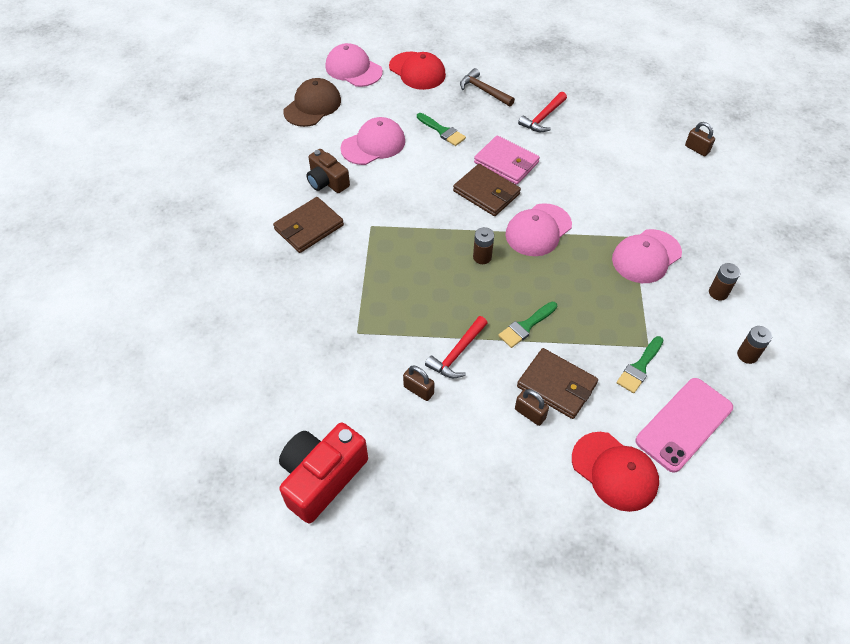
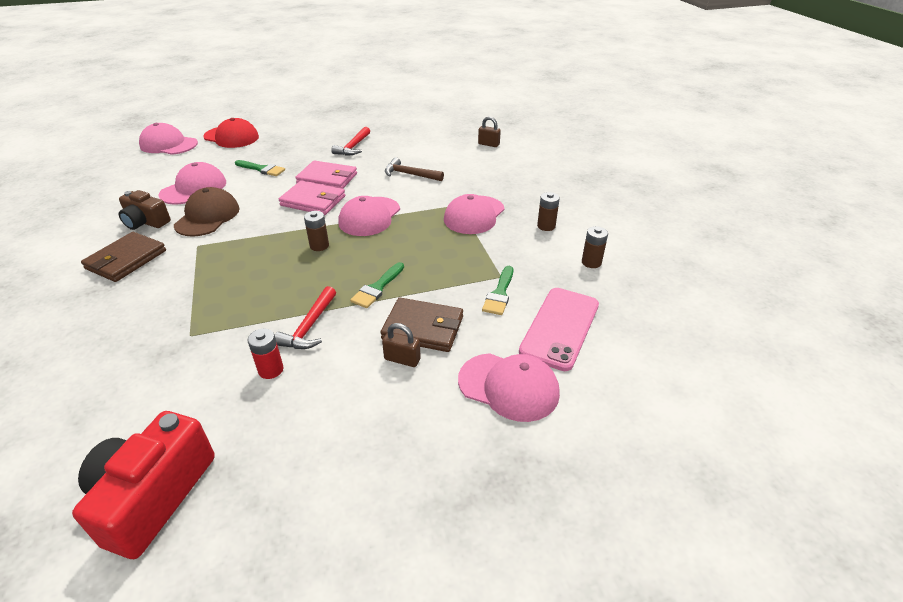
camera: 20 degrees left, 15 degrees down
brown cap [283,78,341,127] -> brown cap moved to [174,187,240,237]
brown padlock [403,365,434,401] -> red battery [248,329,284,379]
brown wallet [453,164,521,216] -> pink wallet [279,180,345,215]
brown hammer [460,68,515,106] -> brown hammer moved to [385,157,444,181]
red cap [572,432,659,512] -> pink cap [458,353,560,422]

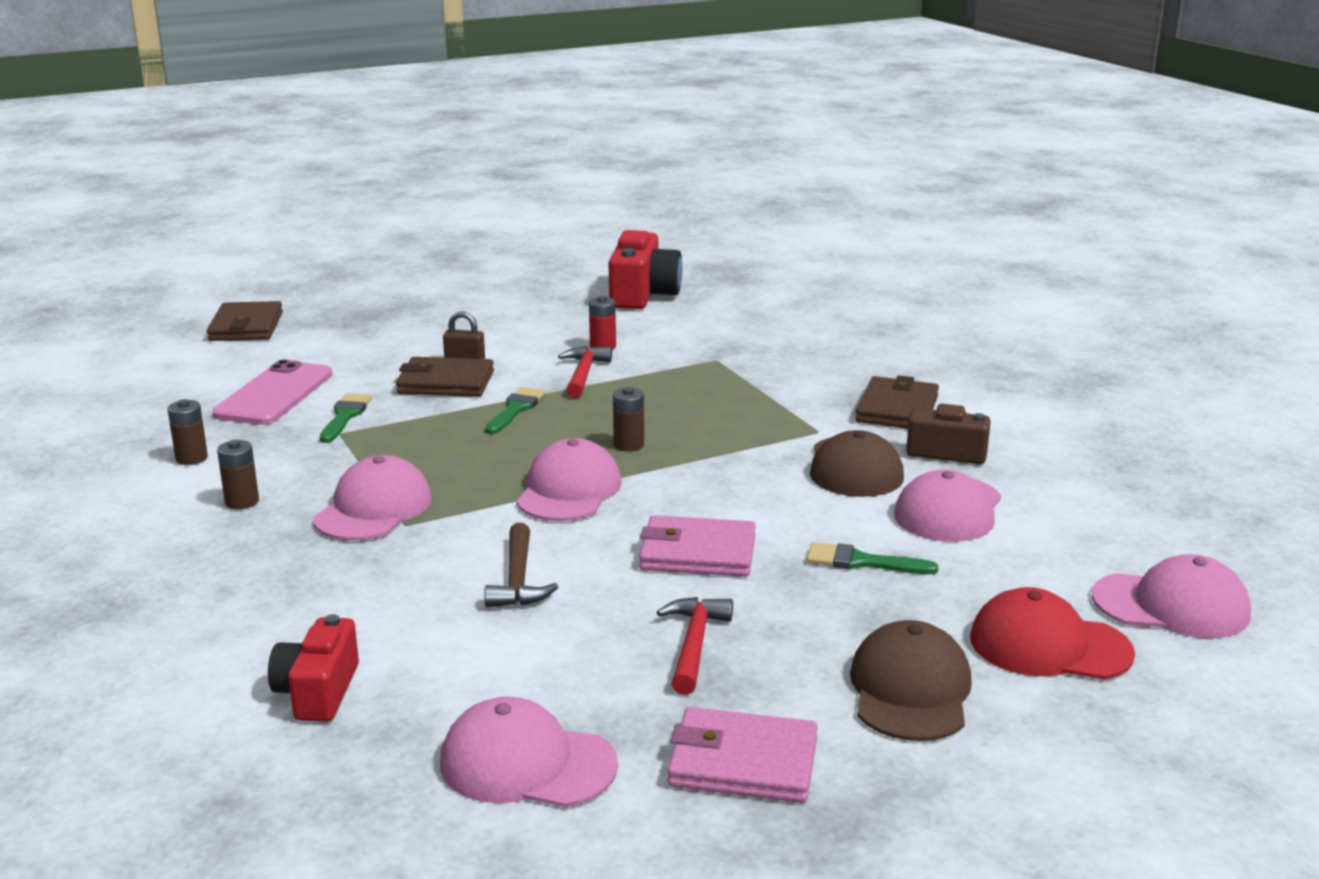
camera: 170 degrees right, 15 degrees down
pink wallet [279,180,345,215] -> pink wallet moved to [667,707,818,803]
brown hammer [385,157,444,181] -> brown hammer turned 75 degrees clockwise [484,523,558,608]
pink cap [458,353,560,422] -> pink cap moved to [440,697,618,807]
brown padlock [478,116,501,147] -> red camera [268,614,359,722]
none -> brown wallet [207,301,283,341]
none -> brown cap [850,620,972,741]

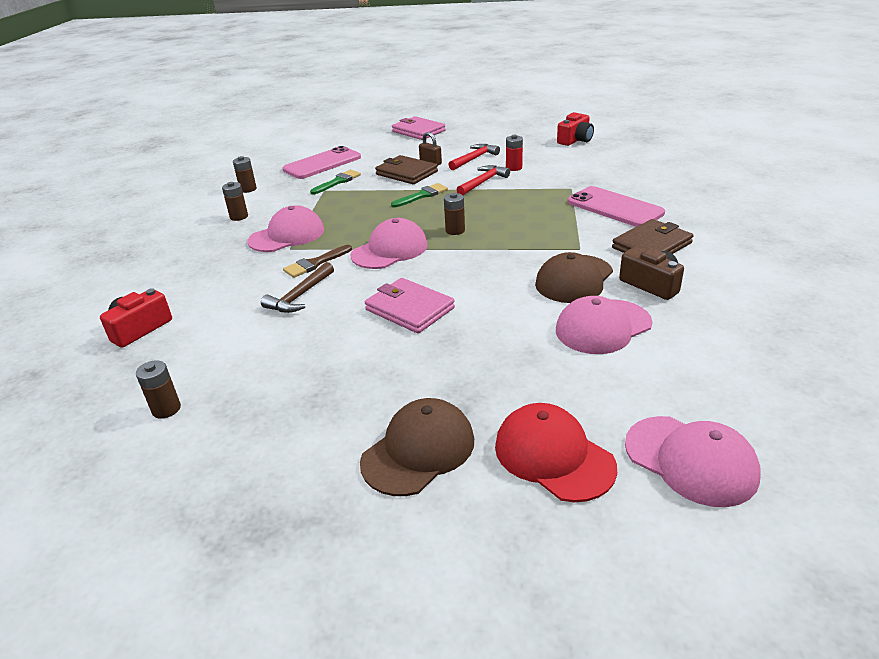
camera: 35 degrees right, 10 degrees up
brown wallet [207,301,283,341] -> none
pink cap [440,697,618,807] -> brown battery [136,360,181,419]
red camera [609,230,683,309] -> red camera [557,112,594,146], size x0.64
red hammer [657,597,733,695] -> red hammer moved to [448,144,500,170]
pink wallet [667,707,818,803] -> pink wallet moved to [392,116,446,140]
green brush [807,542,939,574] -> none
none -> brown brush [283,245,352,278]
none -> pink phone [568,186,665,227]

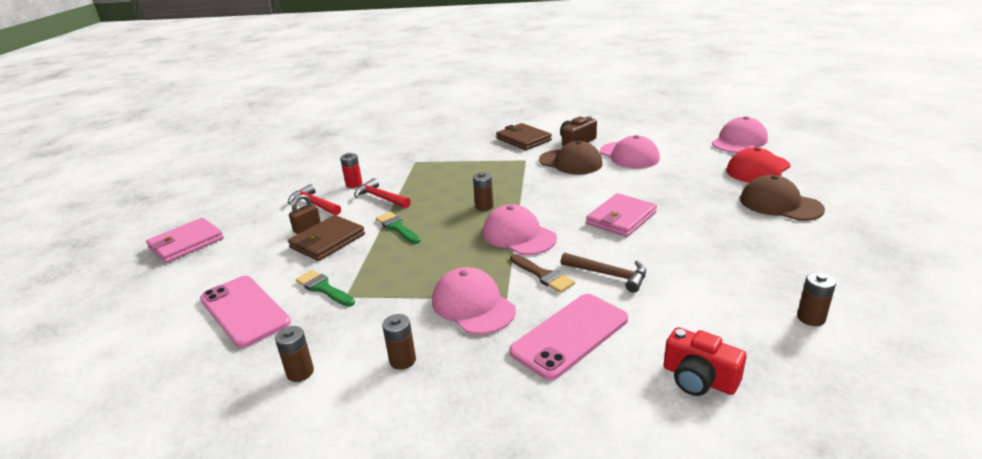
camera: 90 degrees left, 5 degrees down
red camera [557,112,594,146] -> none
pink phone [568,186,665,227] -> pink phone moved to [509,294,628,380]

